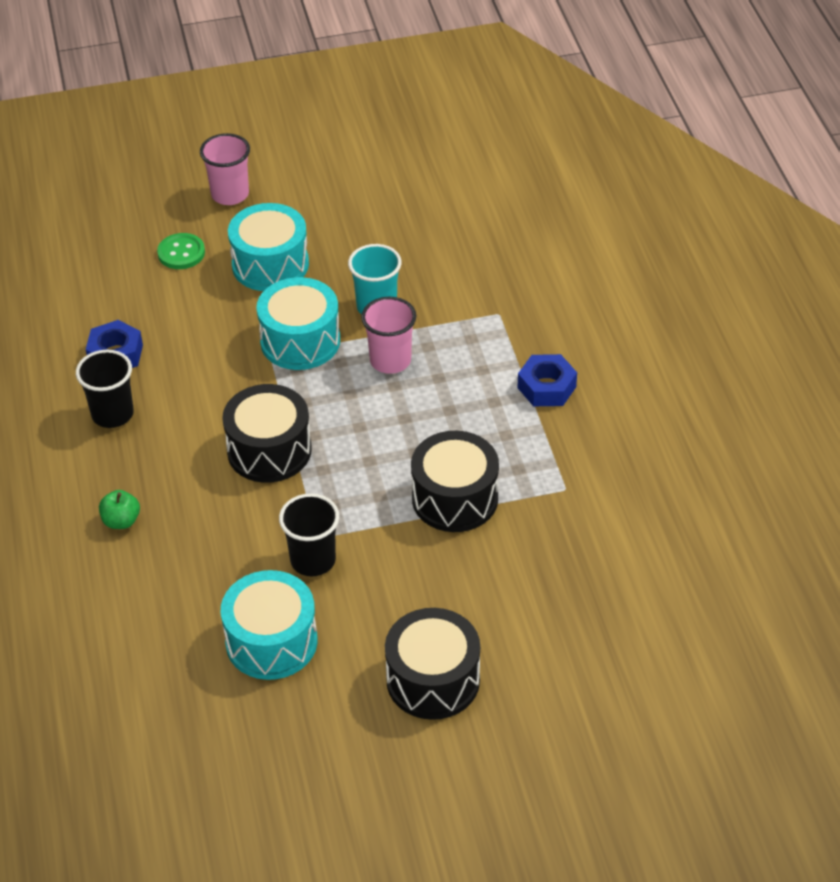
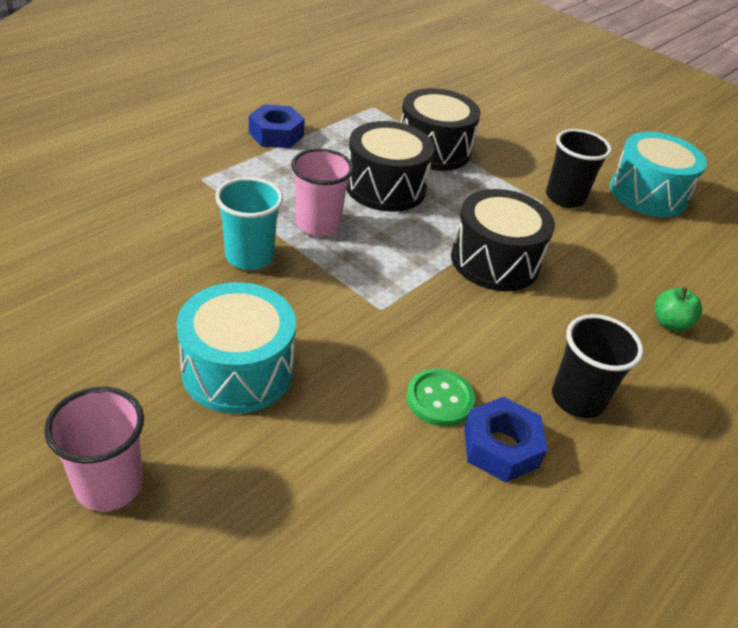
camera: 130 degrees left, 5 degrees down
green button [157,233,205,269] -> green button moved to [406,369,475,426]
turquoise drum [256,277,340,370] -> none
black drum [385,608,480,720] -> black drum moved to [346,121,434,212]

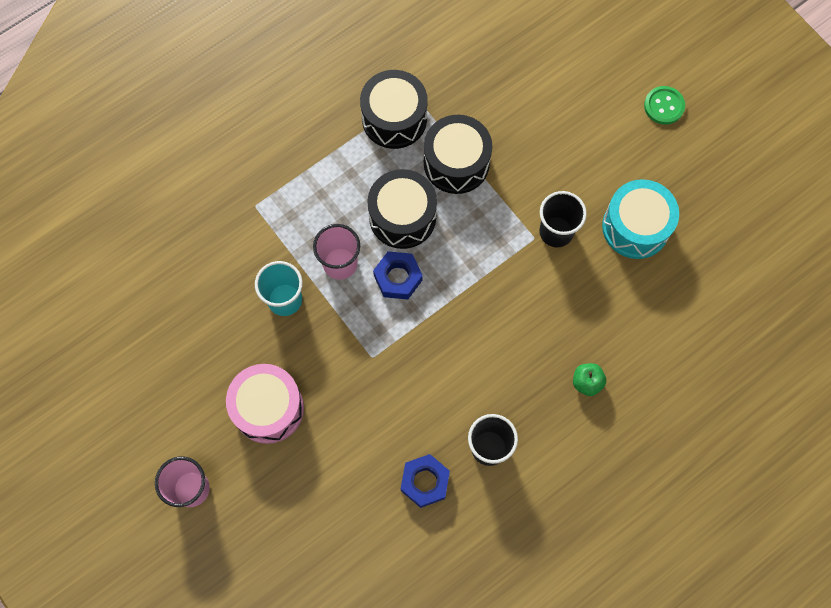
camera: 15 degrees right, 30 degrees up
turquoise drum [176,282,296,414] -> pink drum [226,364,304,444]
blue nut [249,104,305,148] -> blue nut moved to [373,251,423,299]
green button [406,369,475,426] -> green button moved to [644,86,685,125]
black drum [451,189,555,291] -> black drum moved to [360,70,428,149]

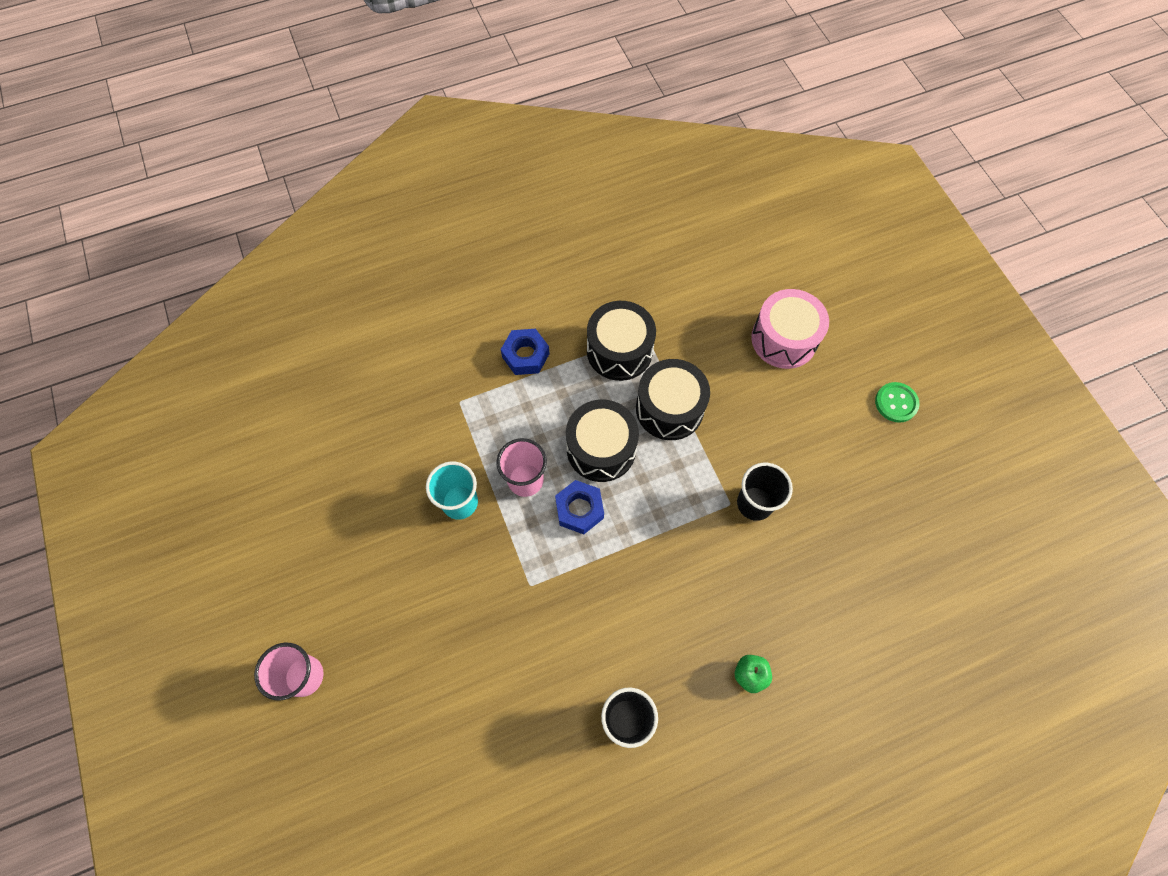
camera: 15 degrees right, 5 degrees down
pink drum [226,364,304,444] -> pink drum moved to [751,289,829,369]
blue nut [401,454,450,508] -> blue nut moved to [501,329,550,375]
turquoise drum [602,179,679,259] -> none

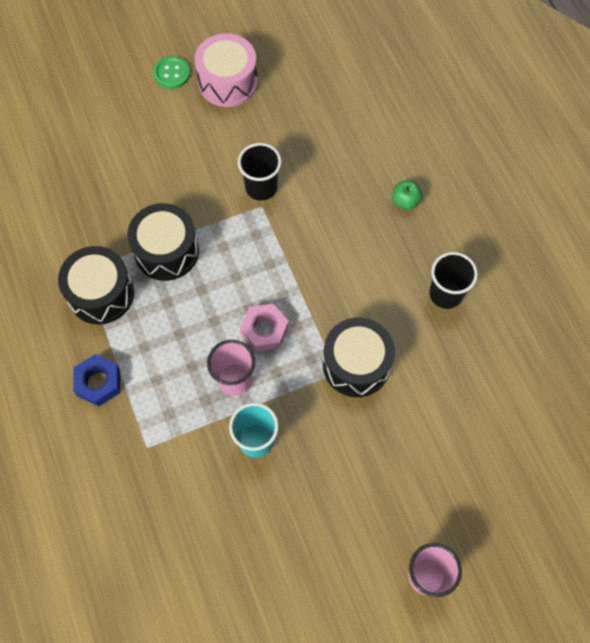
camera: 90 degrees left, 0 degrees up
blue nut [555,480,604,534] -> pink nut [240,304,289,352]
black drum [566,400,639,482] -> black drum moved to [323,317,395,397]
pink drum [751,289,829,369] -> pink drum moved to [195,33,258,107]

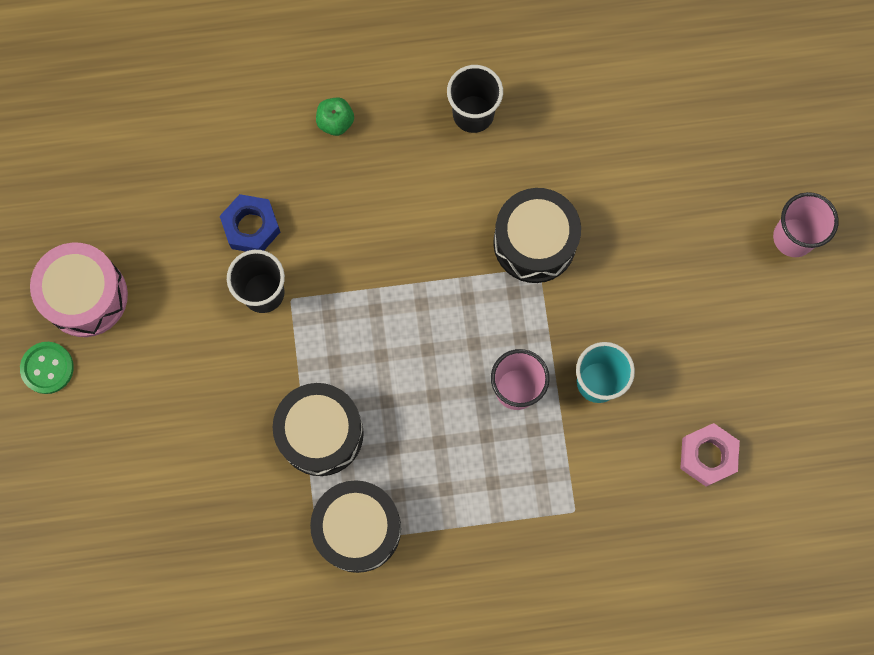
camera: 75 degrees left, 10 degrees up
blue nut [73,354,120,406] -> blue nut moved to [220,194,280,252]
pink nut [240,304,289,352] -> pink nut moved to [680,423,740,487]

